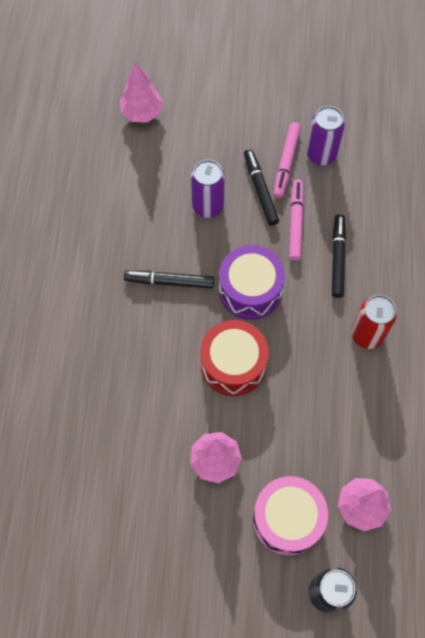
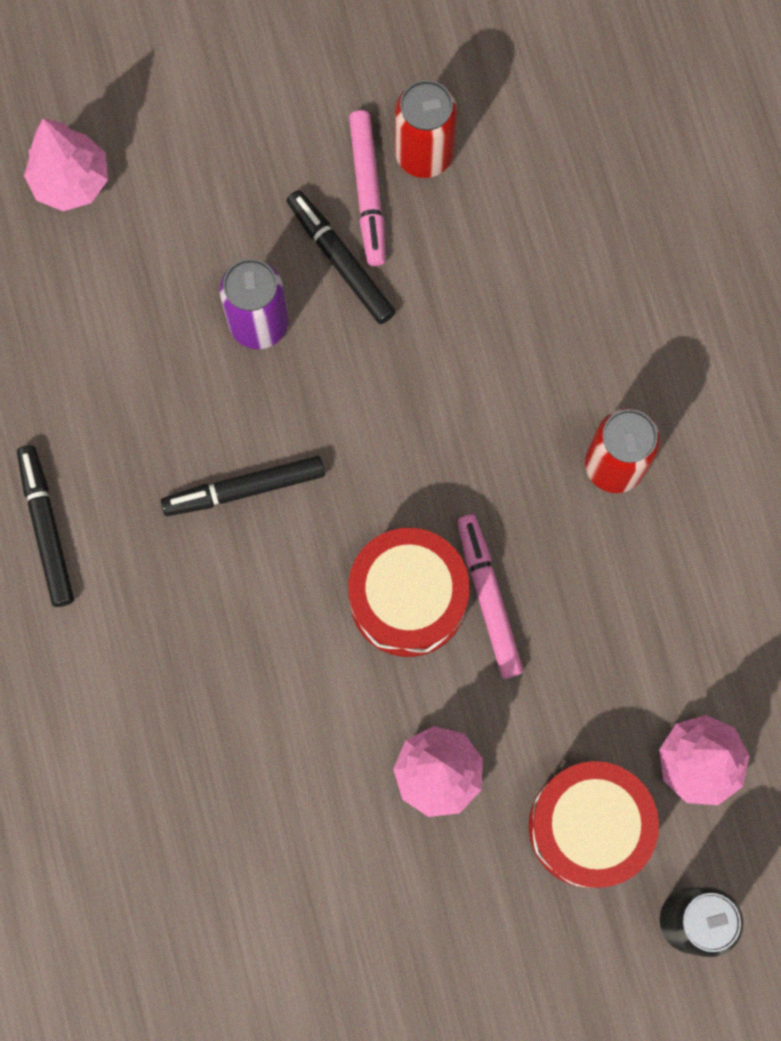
camera: 20 degrees left, 10 degrees up
purple drum [219,245,285,320] -> none
pink drum [253,476,328,555] -> red drum [529,761,659,888]
pink marker [289,180,304,261] -> pink marker moved to [457,514,523,679]
purple can [306,106,345,165] -> red can [395,80,457,178]
black marker [332,214,346,298] -> black marker moved to [17,445,74,607]

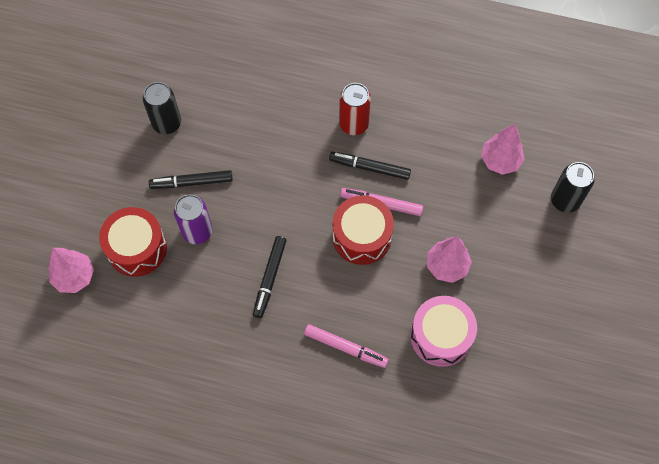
camera: 60 degrees left, 10 degrees down
black marker [17,445,74,607] -> black marker moved to [329,152,411,180]
pink marker [349,110,386,266] -> pink marker moved to [304,324,389,368]
red can [395,80,457,178] -> black can [143,82,181,134]
red drum [529,761,659,888] -> red drum moved to [99,207,167,277]
none -> pink drum [410,296,477,367]

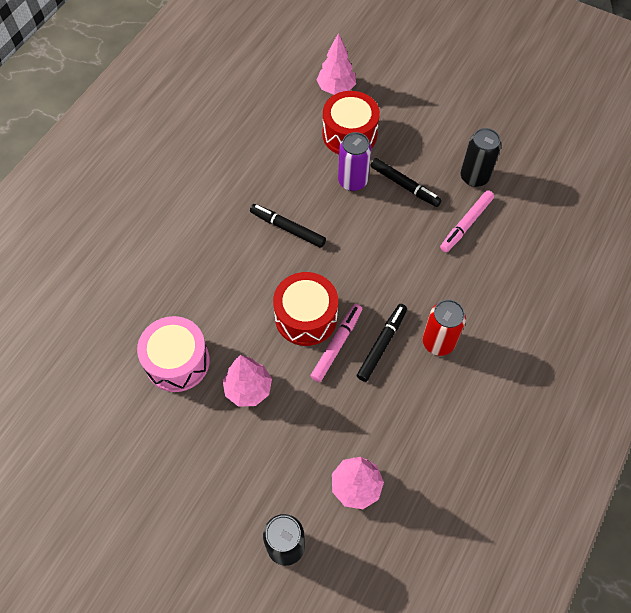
camera: 105 degrees right, 5 degrees down
black marker [149,170,233,189] -> black marker turned 120 degrees clockwise [370,158,442,207]
pink marker [304,324,389,368] -> pink marker moved to [440,190,494,252]

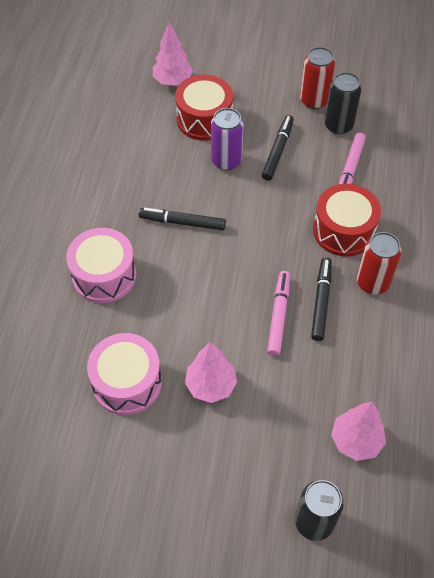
camera: 20 degrees left, 5 degrees down
red drum [273,272,338,346] -> red drum moved to [313,184,381,257]
black marker [370,158,442,207] -> black marker turned 90 degrees counterclockwise [262,115,294,181]
none -> pink drum [66,228,136,303]
none -> red can [300,47,335,109]

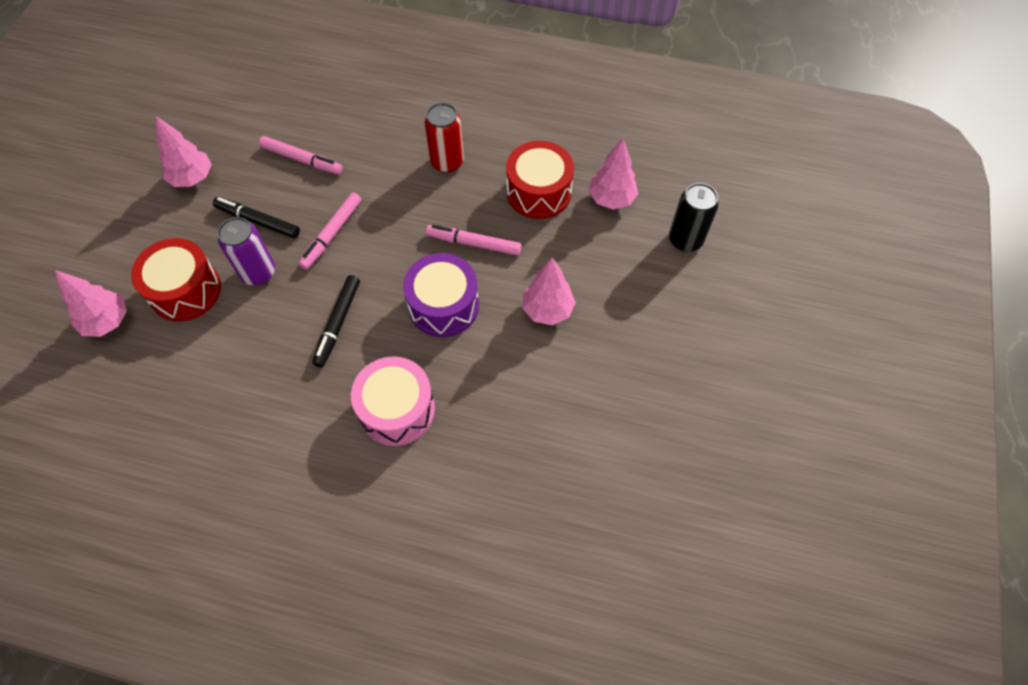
camera: 85 degrees left, 5 degrees up
pink drum [87,333,162,415] -> none
red can [300,47,335,109] -> pink tree [155,116,212,187]
black marker [311,257,332,341] -> none
red drum [313,184,381,257] -> red drum moved to [506,141,574,219]
black can [324,72,362,134] -> none
none -> pink marker [298,192,361,270]
none -> purple drum [403,253,479,337]

